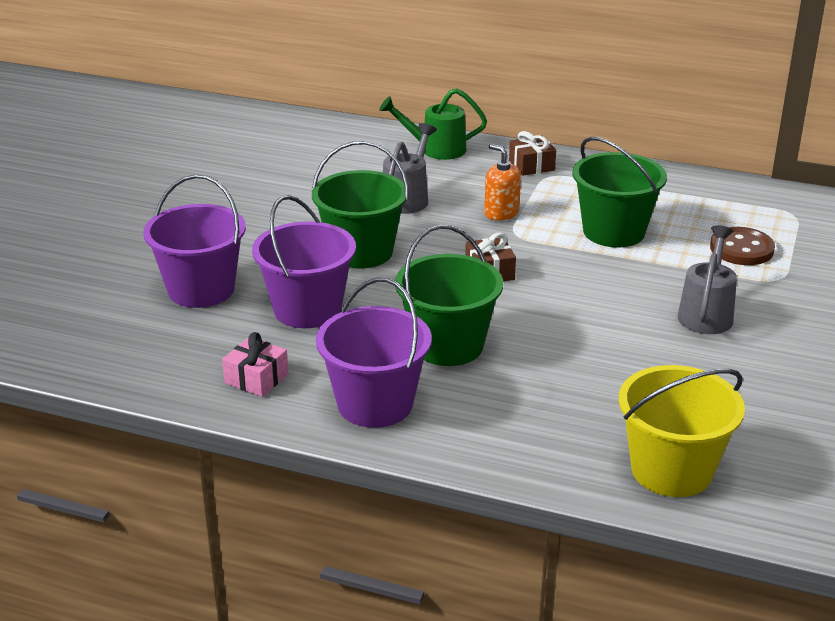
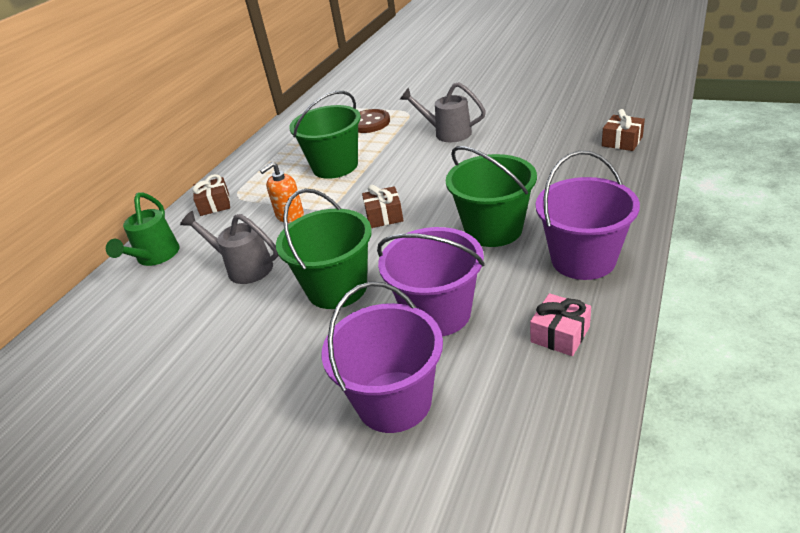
camera: 80 degrees left, 5 degrees up
yellow bucket [619,365,745,497] -> brown gift [602,109,645,151]

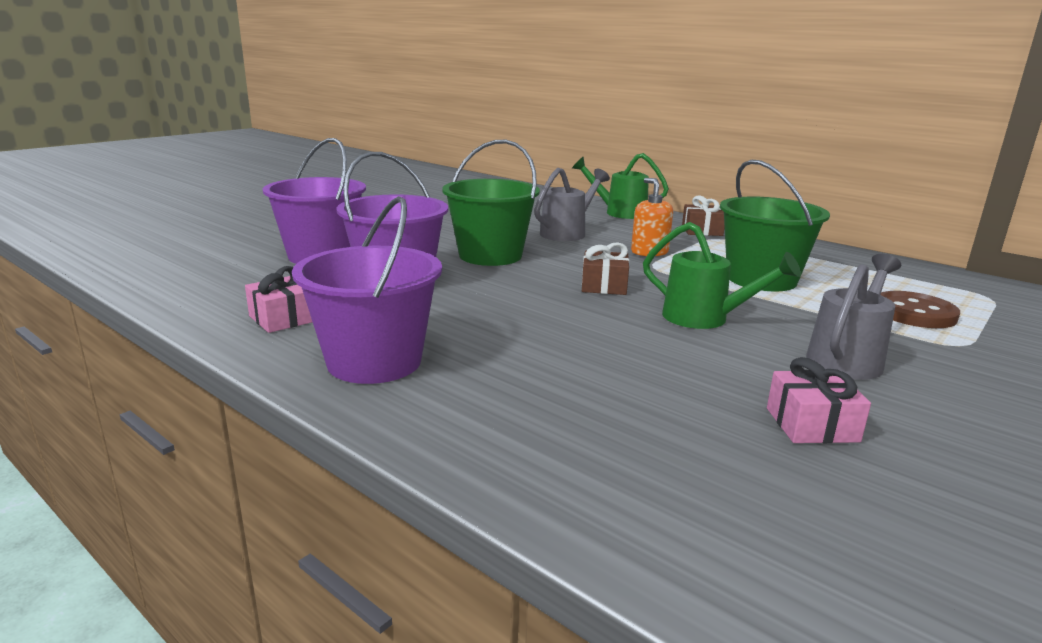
camera: 100 degrees right, 15 degrees down
green bucket [446,146,537,247] -> none
brown gift [602,109,645,151] -> none
none -> green watering can [643,222,801,329]
none -> pink gift [767,357,871,443]

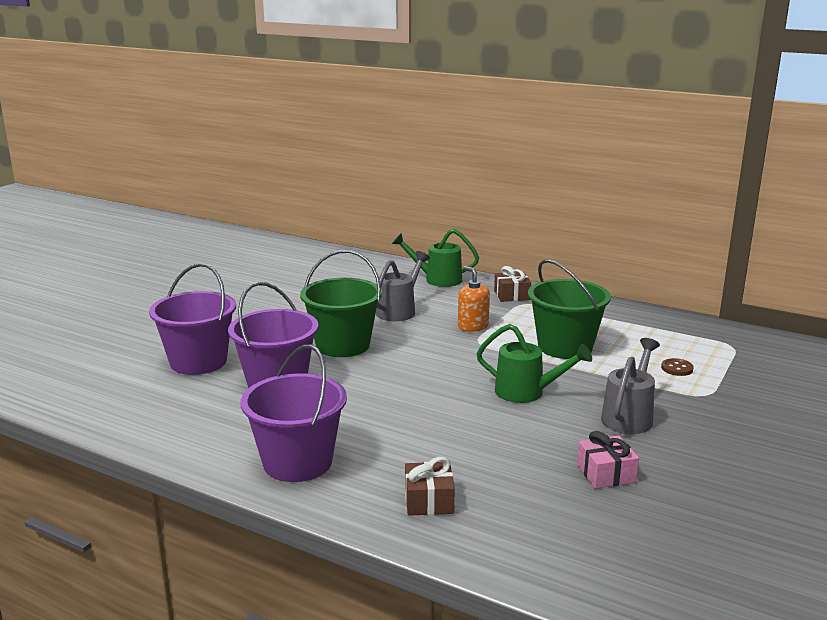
camera: 10 degrees left, 0 degrees up
pink gift [245,266,312,333] -> none
brown gift [582,242,629,295] -> brown gift moved to [405,457,455,516]
brown button [880,291,960,328] -> brown button [661,358,694,376], size x0.55

